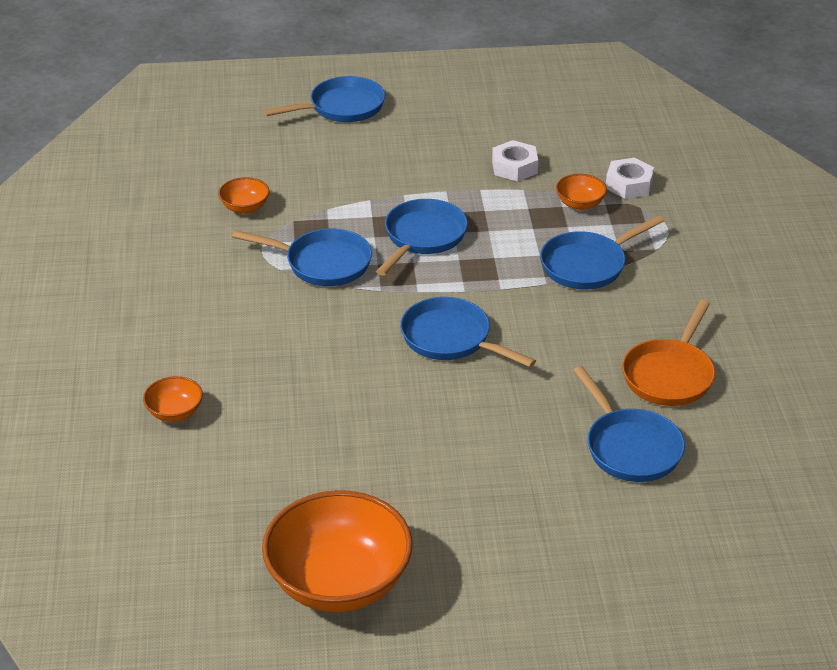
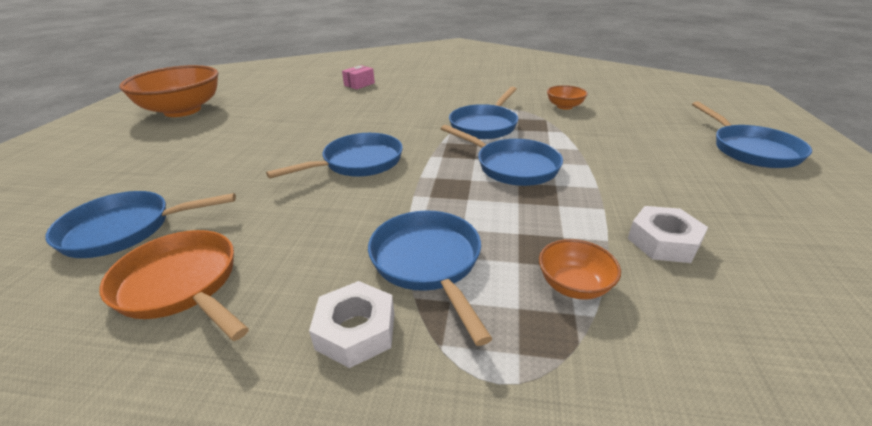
camera: 105 degrees right, 5 degrees down
orange bowl [143,376,203,422] -> pink box [342,65,375,89]
white nut [606,158,654,199] -> white nut moved to [309,281,394,368]

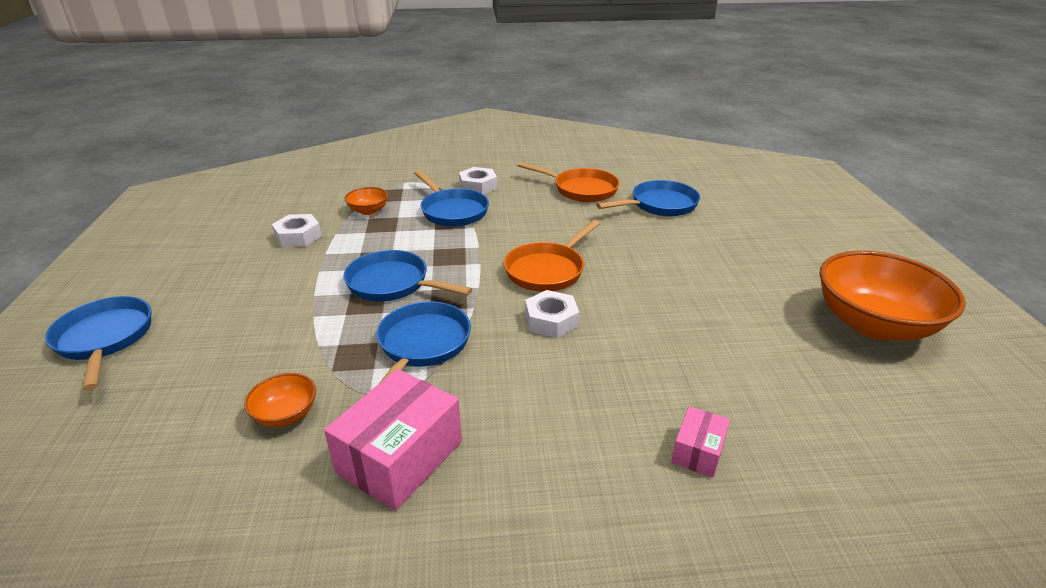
camera: 165 degrees right, 0 degrees up
blue pan [266,133,403,179] -> orange pan [504,220,600,292]
none -> pink box [324,369,462,510]
none -> white nut [525,290,579,338]

